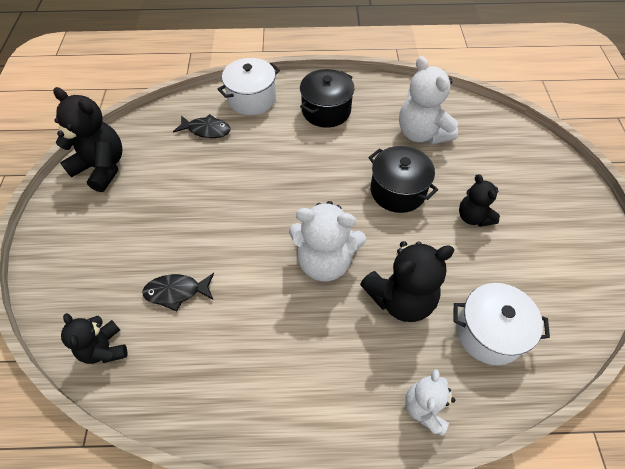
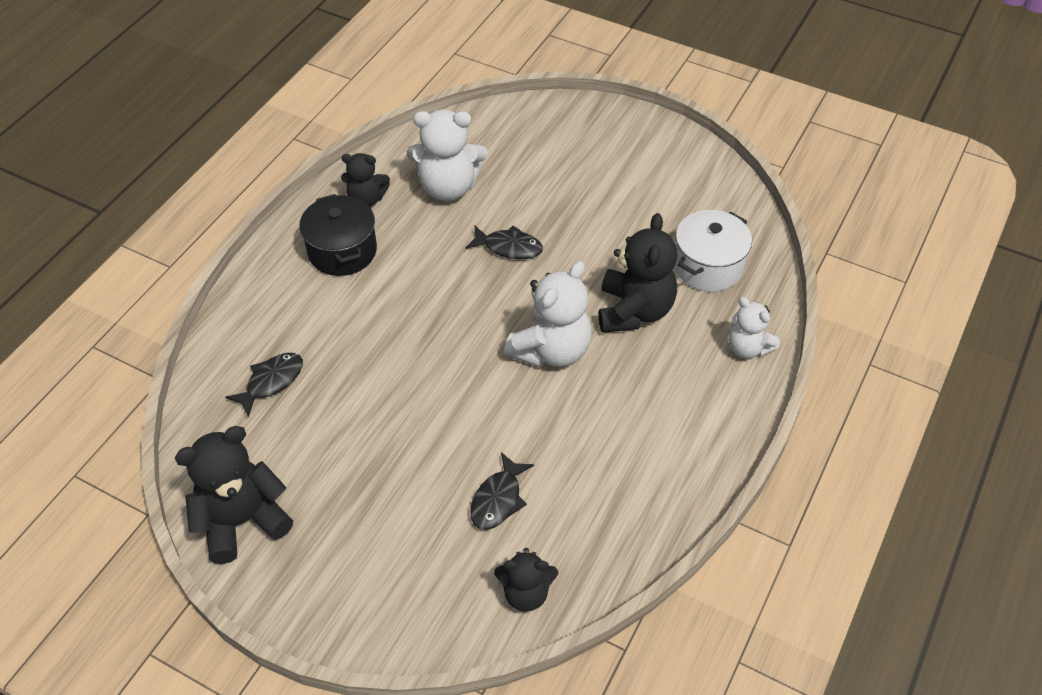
camera: 60 degrees left, 5 degrees down
white pot [218,58,280,115] -> none
black pot [368,146,438,213] -> black fish [465,226,543,259]
black teddy bear [459,174,500,227] -> black teddy bear moved to [341,153,390,207]

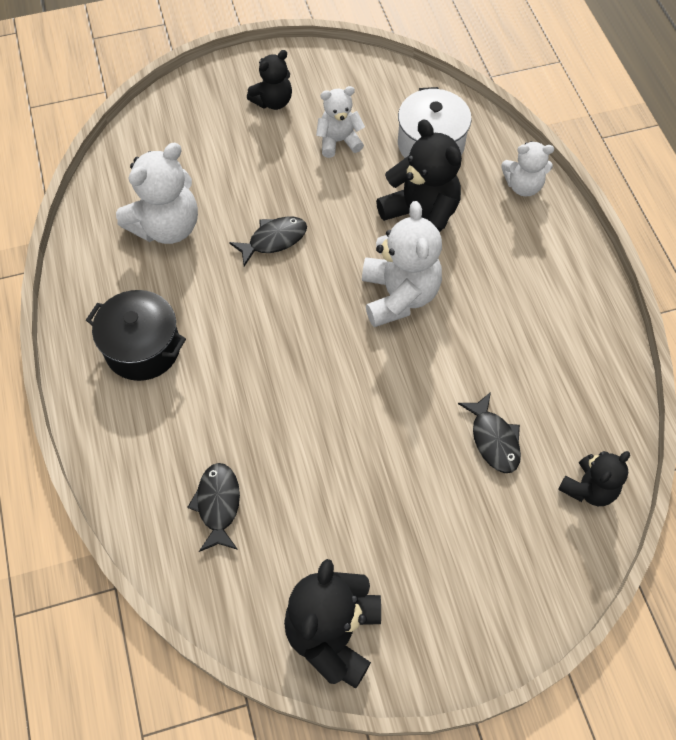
camera: 45 degrees left, 10 degrees up
black teddy bear [341,153,390,207] -> black teddy bear moved to [247,50,292,110]
none -> white teddy bear [316,86,365,158]

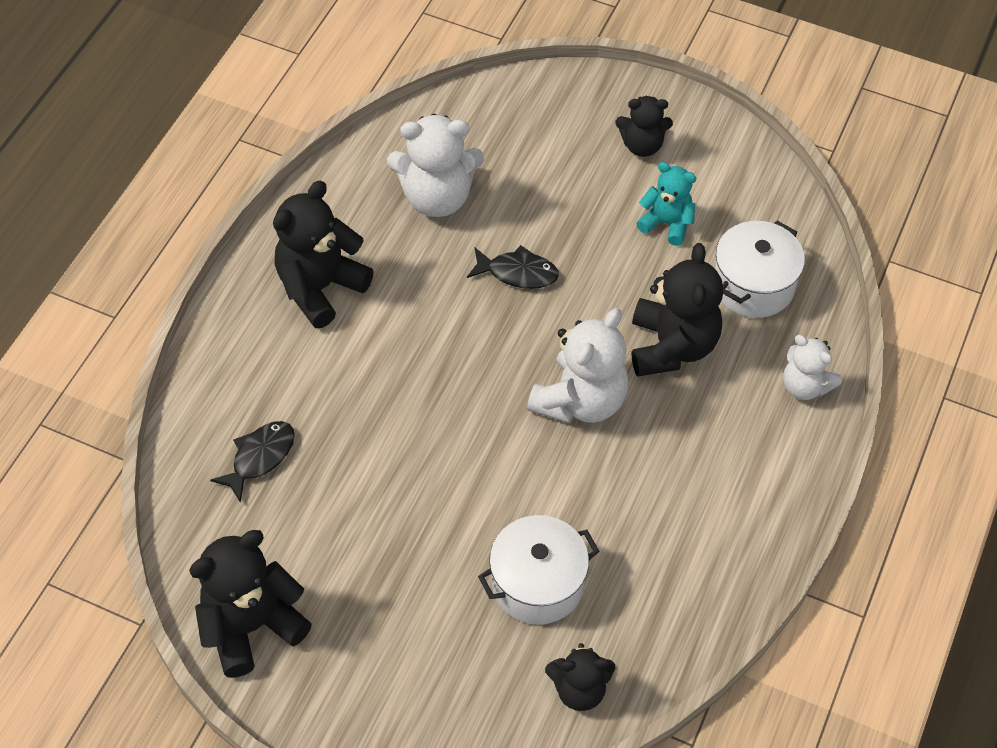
camera: 40 degrees right, 5 degrees down
black pot [86,290,186,381] -> black teddy bear [273,181,374,328]
white teddy bear [316,86,365,158] -> turquoise teddy bear [636,162,696,246]
black fish [458,392,521,473] -> white pot [478,515,599,625]

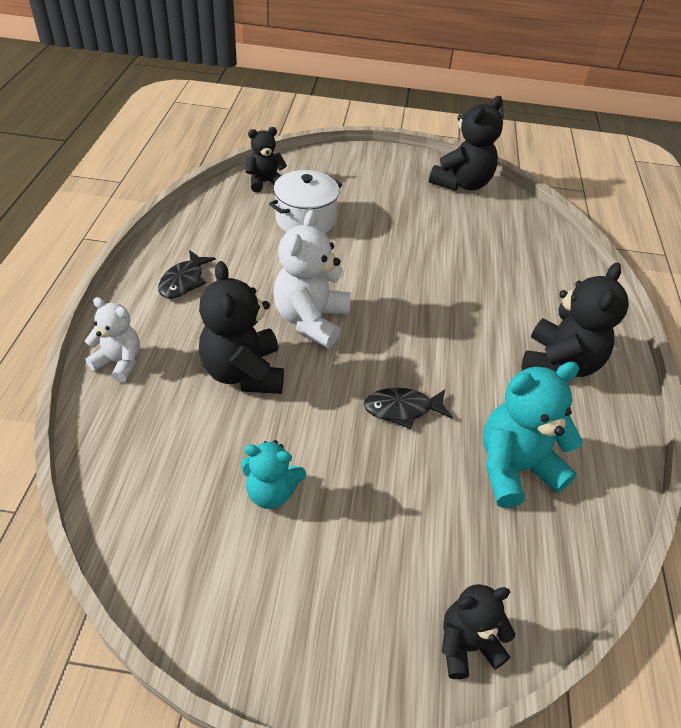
camera: 160 degrees right, 10 degrees down
black fish [210,421,295,503] -> black fish moved to [158,250,216,299]
white teddy bear [387,114,484,217] -> turquoise teddy bear [483,362,583,508]
black teddy bear [615,96,673,157] -> black teddy bear moved to [442,584,515,679]
white pot [715,221,805,318] -> none

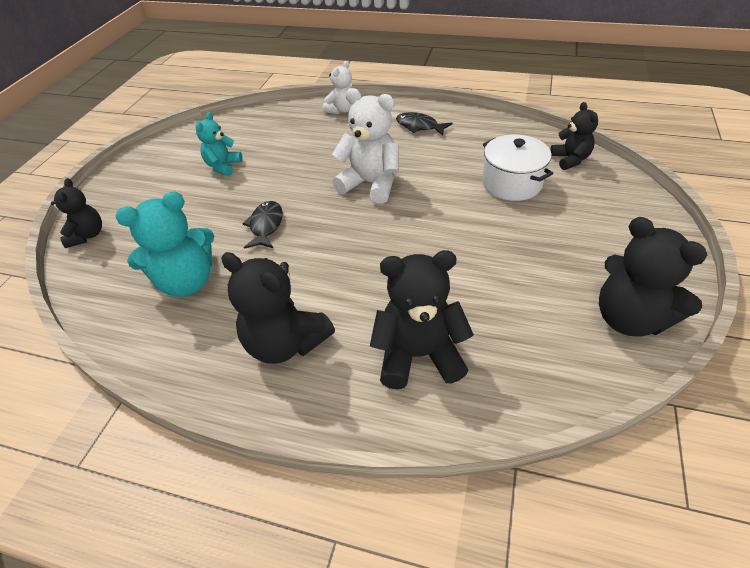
camera: 105 degrees right, 0 degrees up
black teddy bear [199,261,284,394] -> black teddy bear moved to [370,250,474,389]
turquoise teddy bear [483,362,583,508] -> turquoise teddy bear turned 75 degrees clockwise [116,191,214,297]

